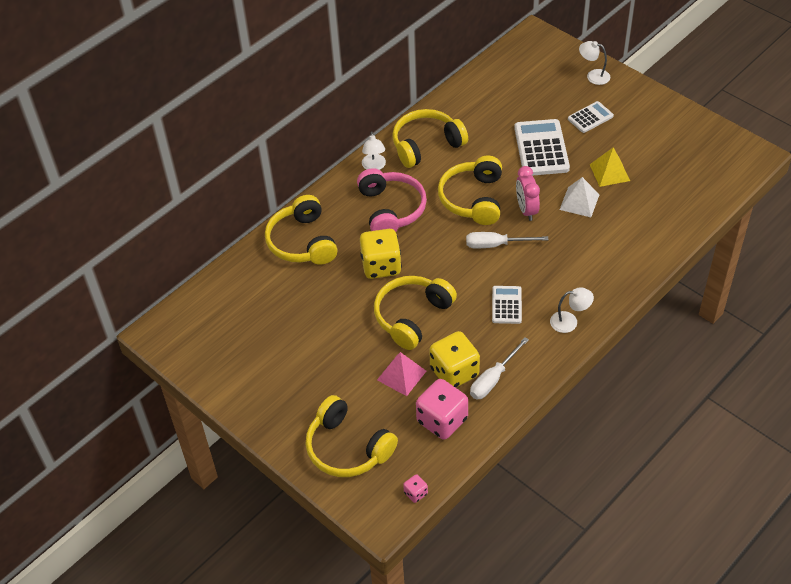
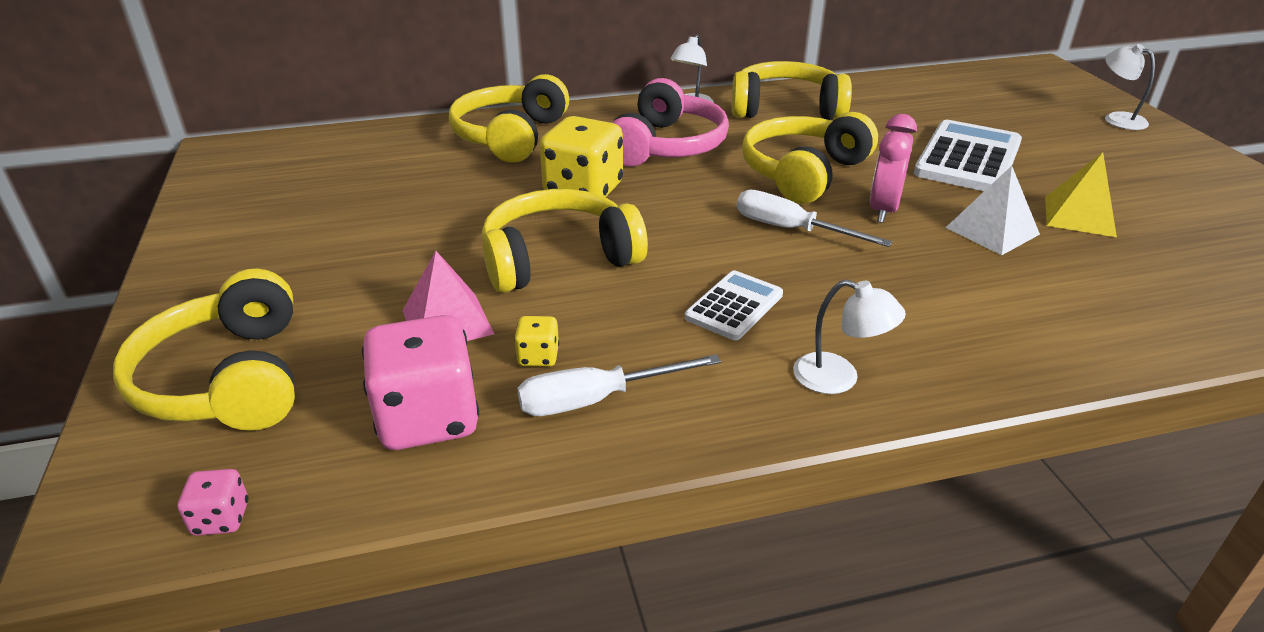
camera: 30 degrees right, 15 degrees down
yellow dice [429,331,480,388] -> yellow dice [514,316,559,367], size x0.45
white calculator [568,101,614,133] -> none

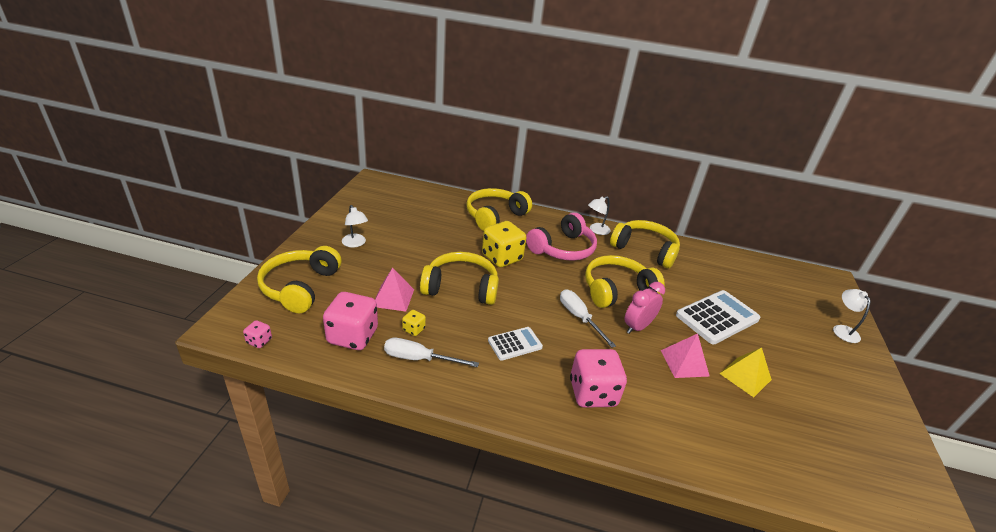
camera: 25 degrees right, 0 degrees up
white lamp [793,280,906,394] -> white lamp moved to [342,205,368,247]
white pyramid [946,166,1040,255] -> pink pyramid [661,334,710,378]
none -> pink dice [570,349,627,408]

